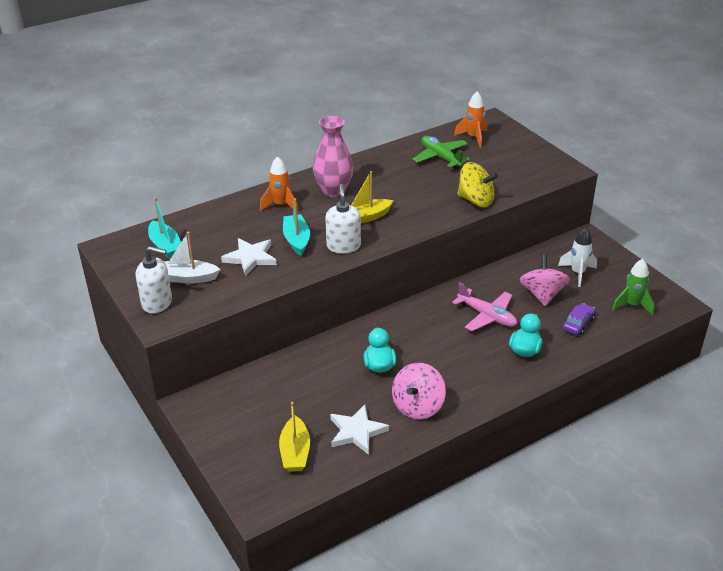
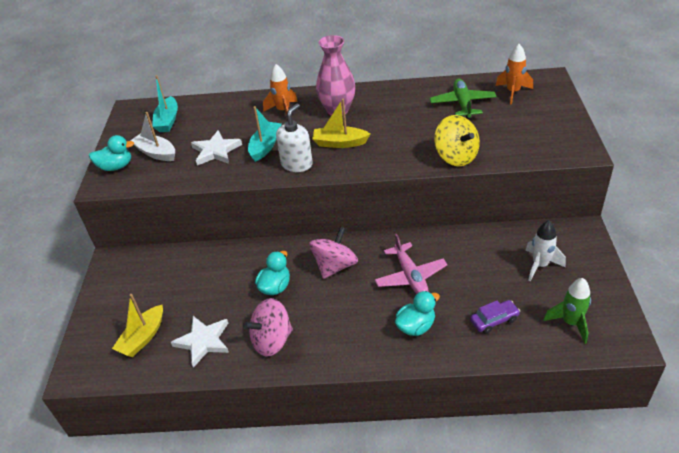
camera: 35 degrees right, 5 degrees up
white soap dispenser [136,246,172,314] -> turquoise duck [89,135,134,171]
pink spinning top [520,255,570,306] -> pink spinning top moved to [309,227,358,279]

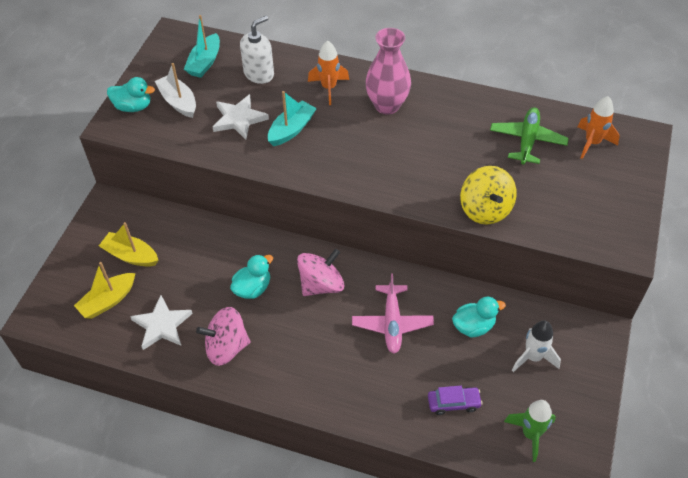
camera: 15 degrees right, 10 degrees up
white soap dispenser [276,103,313,172] -> white soap dispenser moved to [240,16,274,84]
yellow boat [312,99,370,148] -> yellow boat moved to [99,222,158,266]
turquoise duck [395,291,440,336] -> turquoise duck moved to [452,297,506,338]

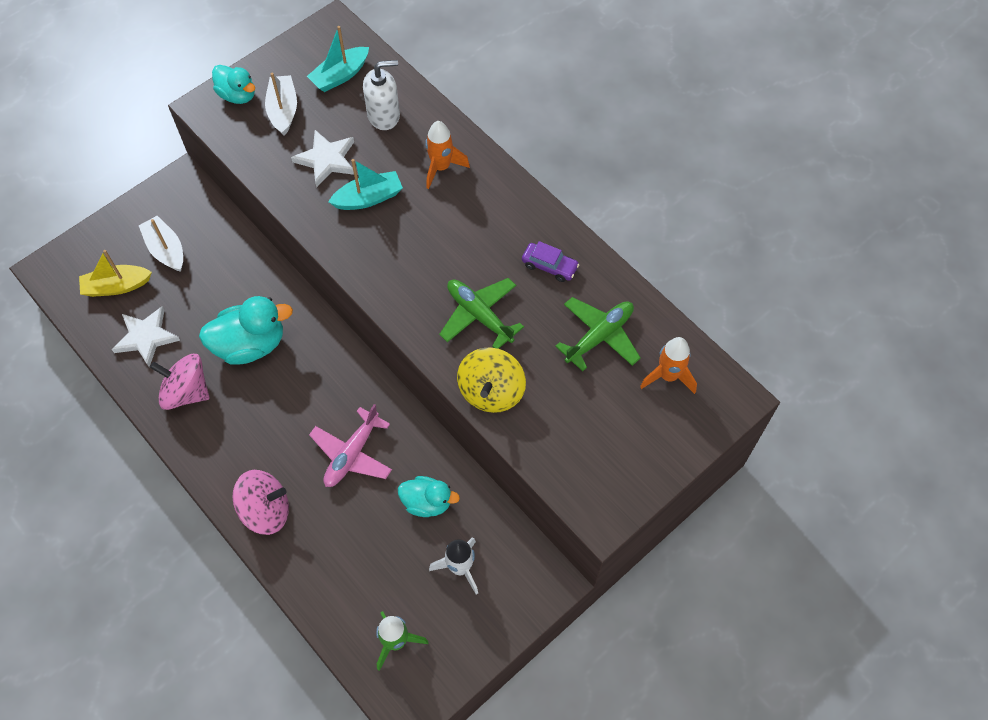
camera: 30 degrees right, 10 degrees up
yellow boat [99,222,158,266] -> white boat [139,216,183,272]
turquoise duck [230,254,273,299] -> turquoise duck [199,296,293,365], size x1.60
pink spinning top [297,249,344,296] -> pink spinning top moved to [233,470,289,535]
pink vase [365,28,411,114] -> none
purple car [428,386,483,415] -> purple car moved to [522,241,580,282]
none -> green plane [439,278,524,349]

